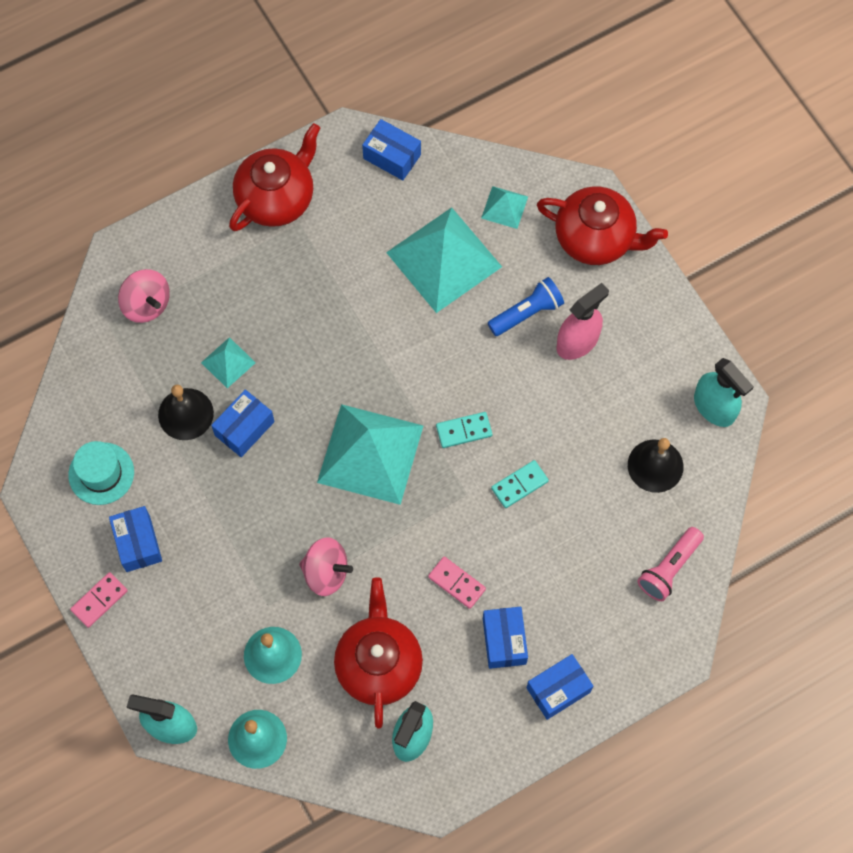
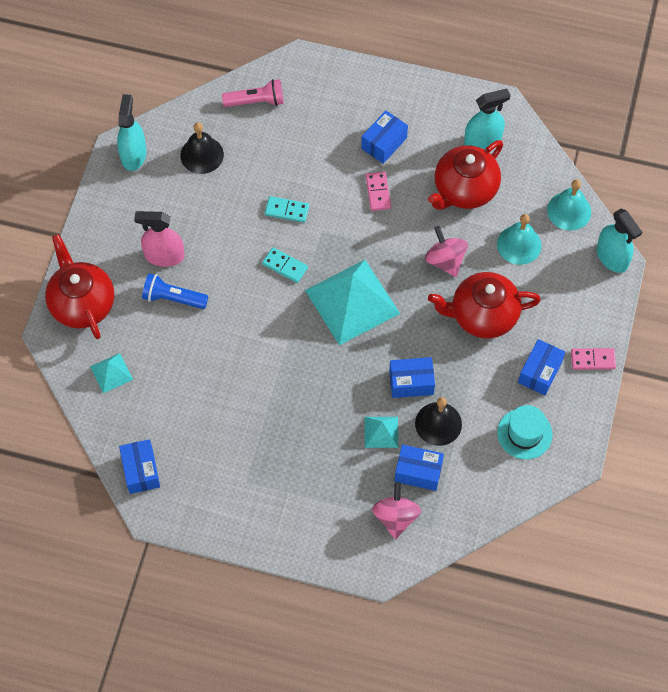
camera: 135 degrees left, 5 degrees down
red teapot [229,123,320,231] -> red teapot moved to [428,272,541,338]
turquoise pyramid [386,207,502,313] -> none
blue box [526,654,593,720] -> blue box moved to [395,445,444,491]

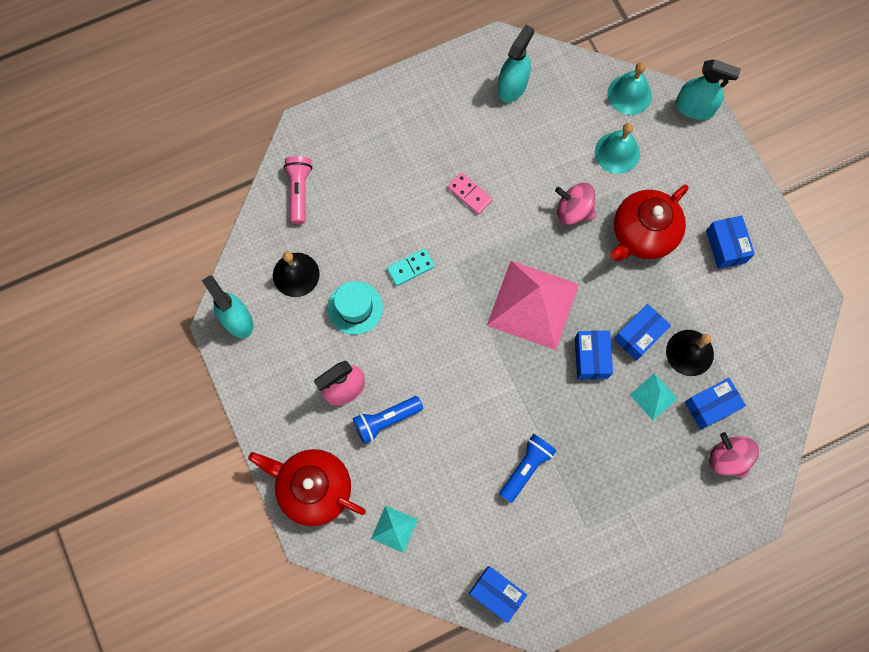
camera: 40 degrees left, 10 degrees up
pink flashlight [222,79,284,107] -> pink flashlight turned 45 degrees counterclockwise [284,156,312,224]
turquoise domino [262,247,308,283] -> none
turquoise pyramid [305,260,400,345] -> pink pyramid [487,261,579,350]
blue box [361,110,408,164] -> blue box moved to [575,330,613,379]
red teapot [428,140,503,210] -> none
turquoise hat [497,405,553,459] -> turquoise hat moved to [328,281,383,335]
pink domino [571,348,616,370] -> none
none -> blue flashlight [499,434,557,503]

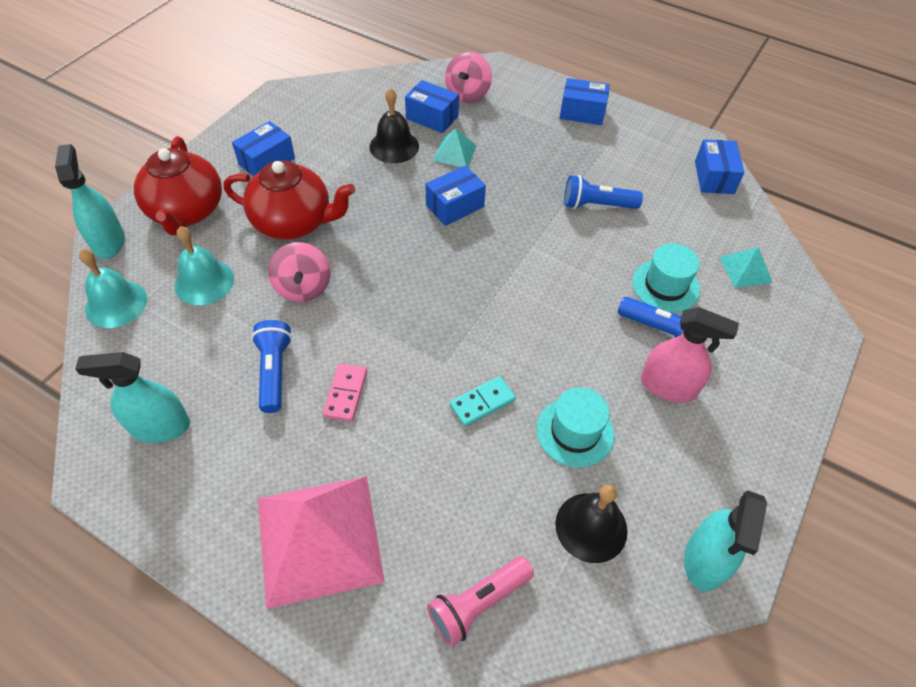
camera: 125 degrees left, 20 degrees down
red teapot [248,449,366,526] -> red teapot moved to [134,136,222,235]
turquoise domino [387,248,435,286] -> turquoise domino turned 60 degrees counterclockwise [449,376,516,427]
pink pyramid [487,261,579,350] -> pink pyramid moved to [258,476,385,609]
blue box [614,304,671,361] -> blue box moved to [560,78,610,125]
none -> blue flashlight [251,320,292,413]
none -> turquoise hat [632,243,700,312]

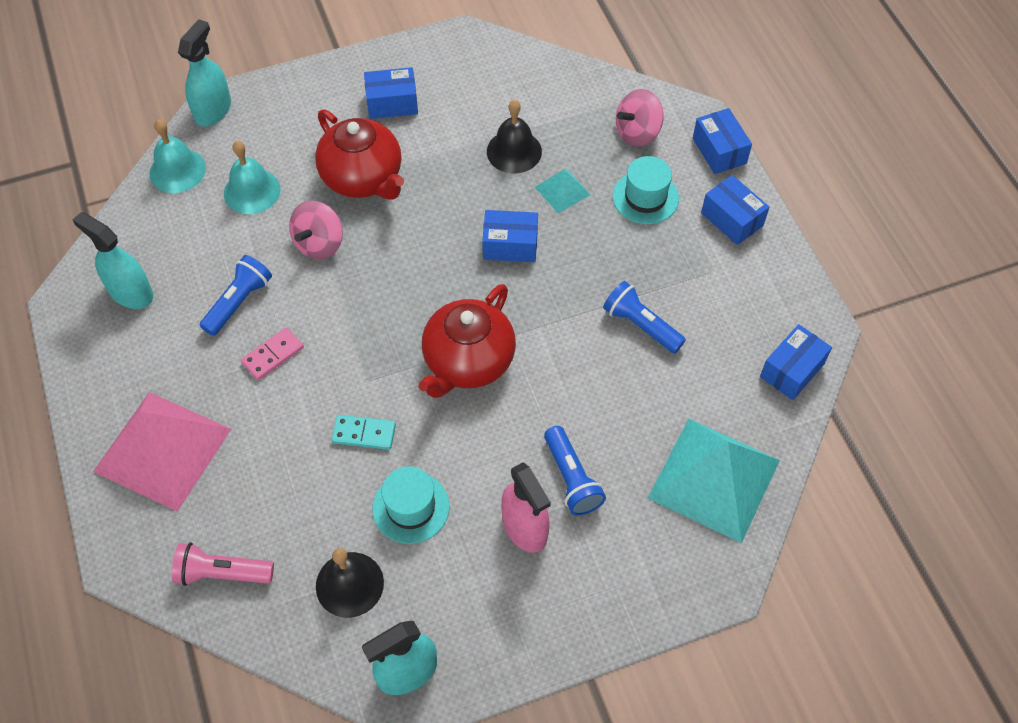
camera: 40 degrees right, 5 degrees up
red teapot [134,136,222,235] -> red teapot moved to [419,284,516,398]
blue box [405,80,459,133] -> blue box moved to [693,108,752,174]
turquoise hat [632,243,700,312] -> turquoise hat moved to [613,156,679,224]
turquoise pyramid [719,247,773,288] -> turquoise pyramid [648,418,780,543], size x2.17

